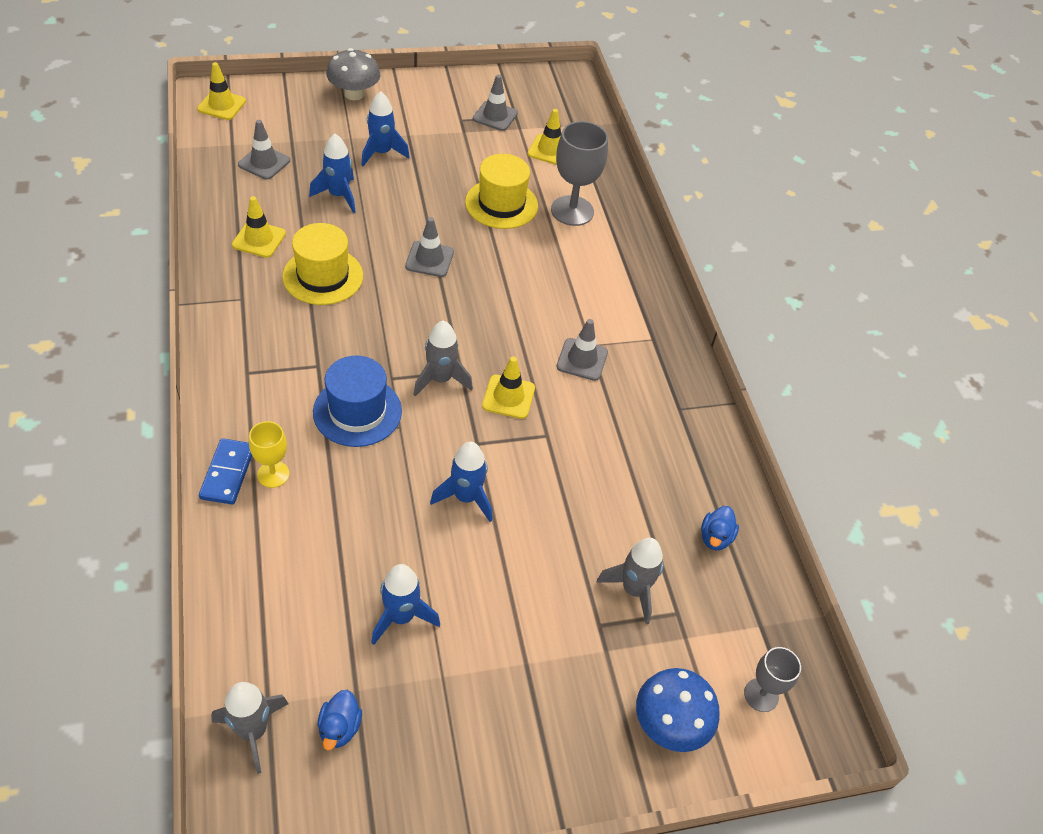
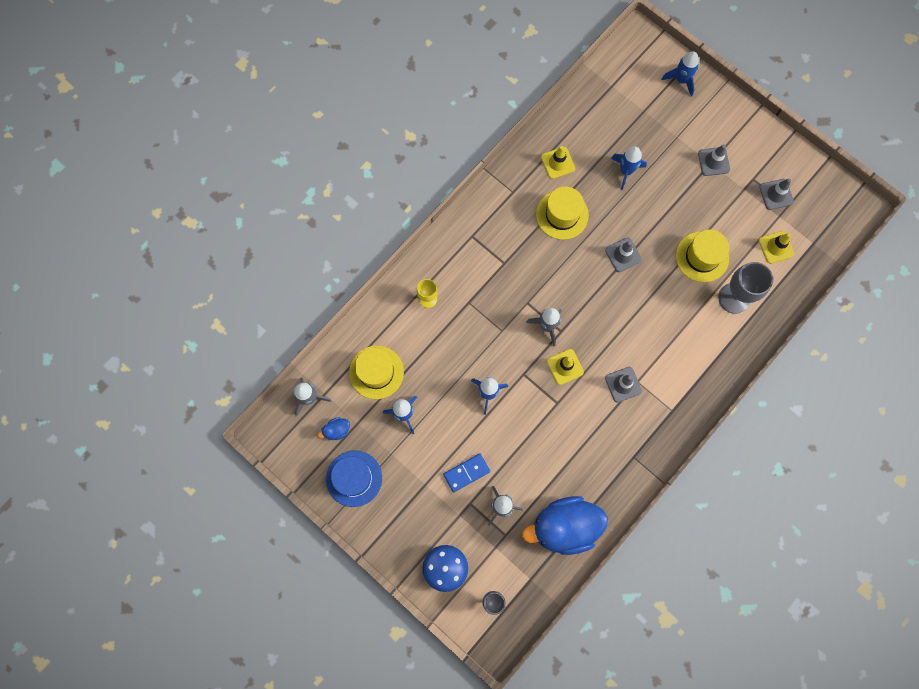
camera: 60 degrees right, 25 degrees up
yellow traffic cone [197,62,246,120] -> none
blue domino [199,438,252,505] -> blue domino moved to [443,454,490,492]
grey traffic cone [238,120,290,180] -> grey traffic cone moved to [698,144,730,176]
blue hat [313,355,402,447] -> blue hat moved to [326,451,382,507]
grey mushroom [326,48,380,100] -> none
blue rocket [361,91,410,166] -> blue rocket moved to [661,51,699,96]
blue duck [701,506,739,551] -> blue duck [522,496,608,555], size x2.50
none -> yellow hat [349,346,404,399]

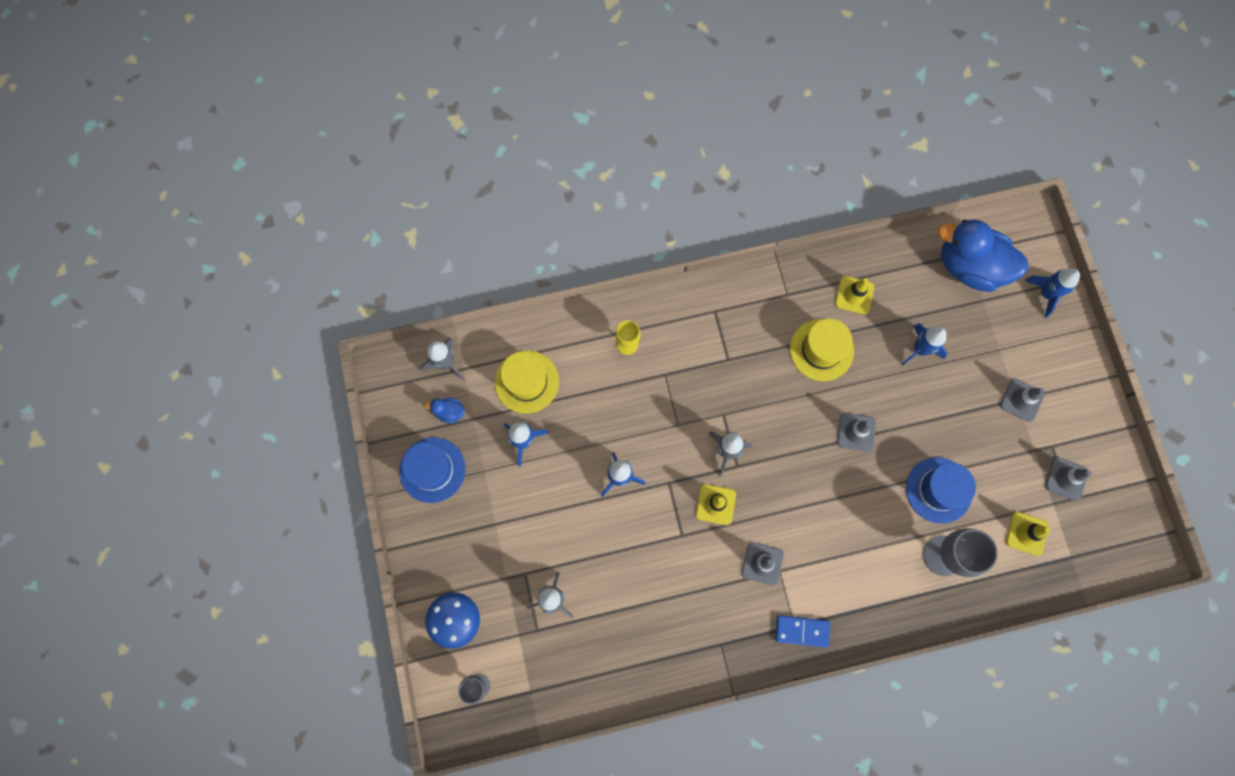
camera: 35 degrees right, 0 degrees up
blue domino [443,454,490,492] -> blue domino moved to [775,615,830,648]
blue duck [522,496,608,555] -> blue duck moved to [938,219,1028,292]
yellow hat [676,230,729,282] -> blue hat [906,457,976,524]

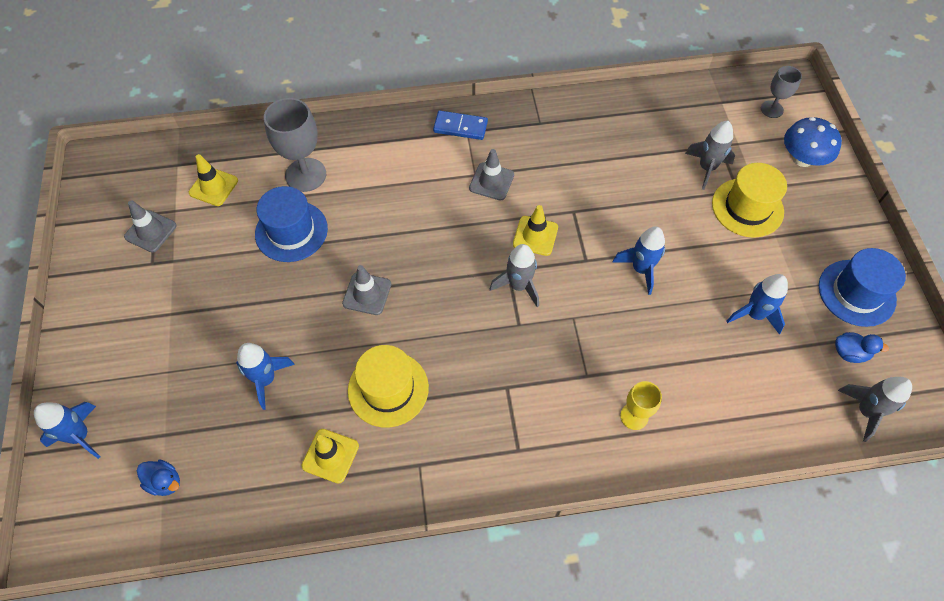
camera: 175 degrees left, 15 degrees down
yellow hat [495,351,559,413] -> yellow hat moved to [712,163,787,238]
blue duck [938,219,1028,292] -> blue duck [137,459,180,496], size x0.40
grey traffic cone [1000,378,1044,422] -> none

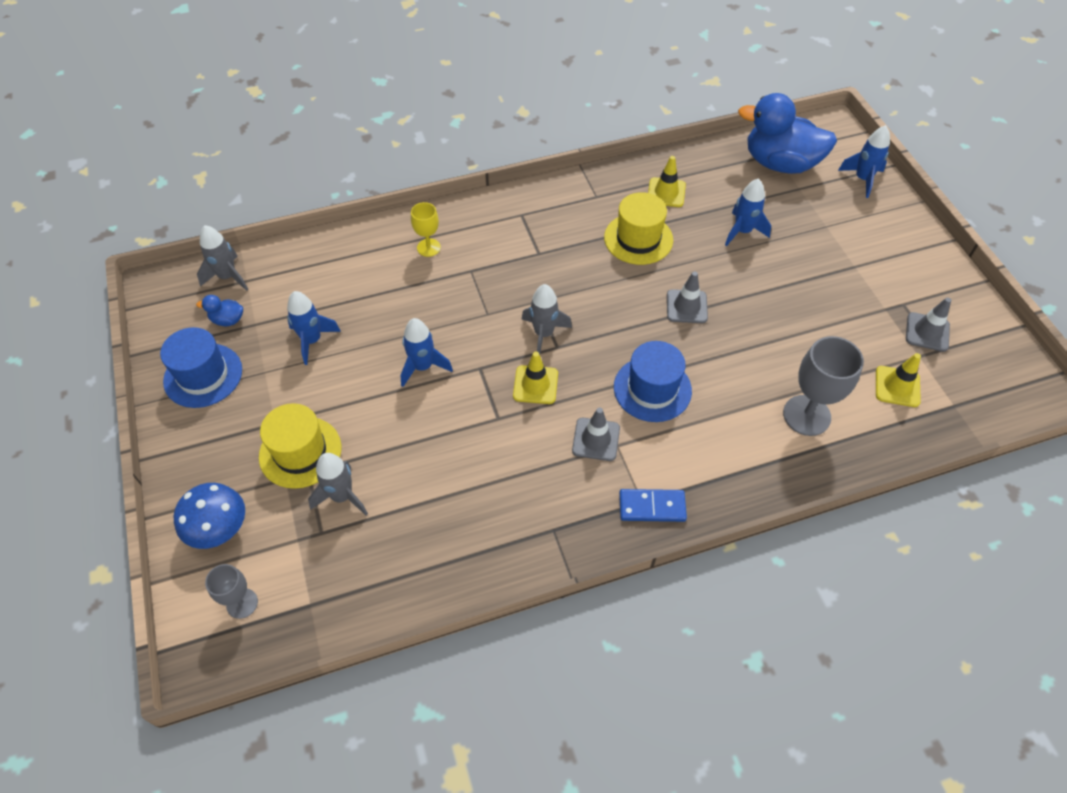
camera: 170 degrees right, 5 degrees down
blue duck [137,459,180,496] -> blue duck [738,93,837,174], size x2.50
blue hat [255,186,328,262] -> blue hat moved to [614,341,692,422]

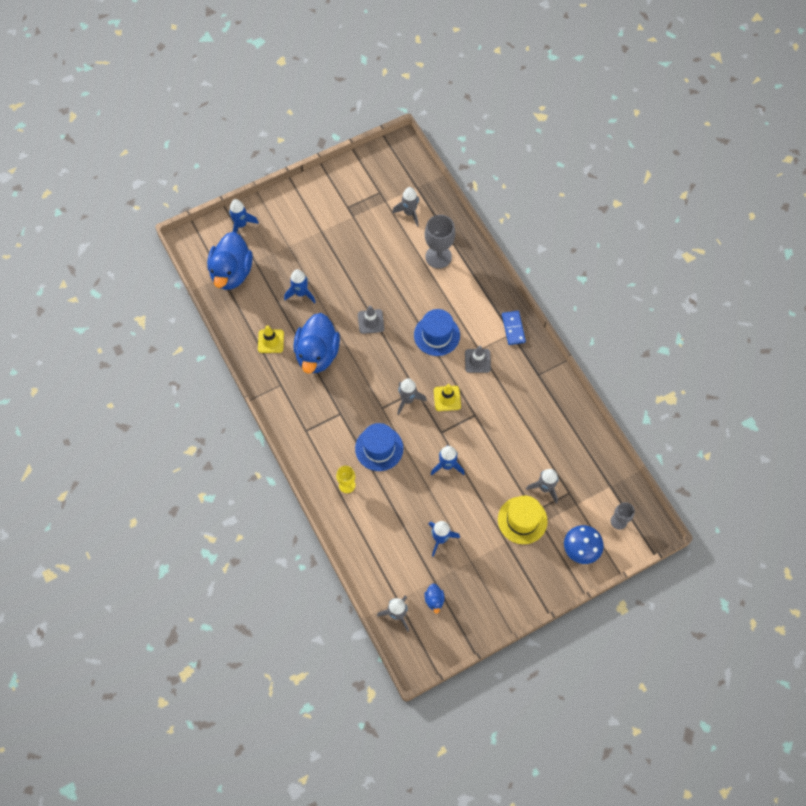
camera: 100 degrees left, 10 degrees up
blue hat [160,327,242,408] -> blue hat moved to [355,423,403,471]
yellow hat [604,192,673,265] -> blue duck [293,313,340,374]
yellow traffic cone [876,353,921,407] -> grey rocket [392,187,419,227]
grey traffic cone [906,297,951,352] -> none

